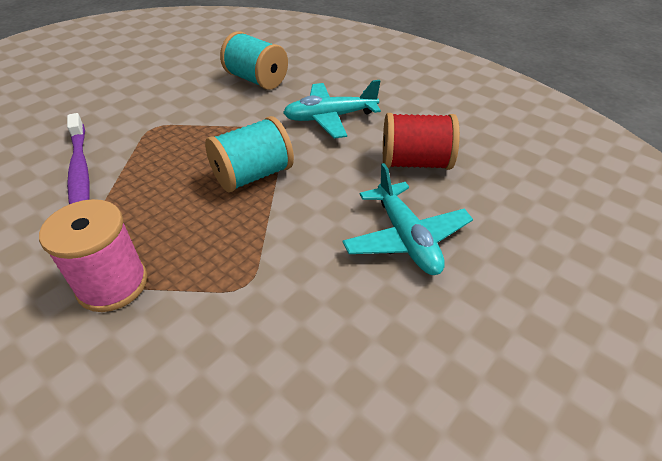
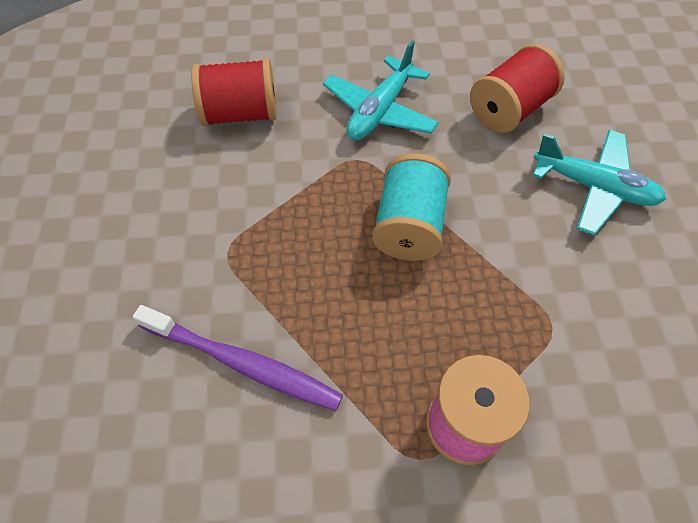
camera: 45 degrees left, 15 degrees up
turquoise spool [220,31,288,90] -> red spool [191,58,277,126]

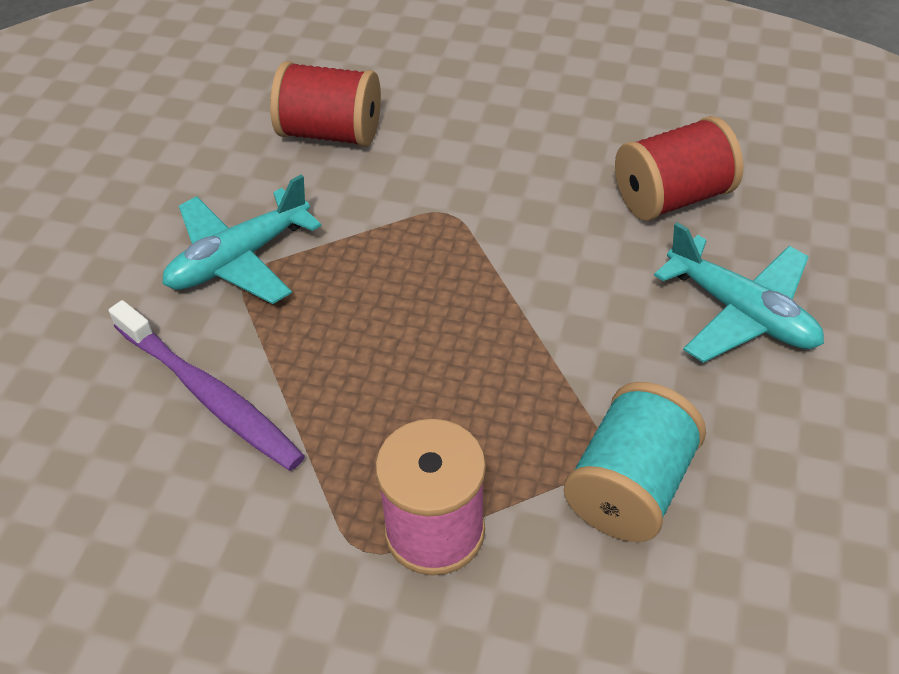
camera: 20 degrees right, 10 degrees down
turquoise plane [323,40,439,140] -> turquoise plane moved to [162,174,321,304]
turquoise spool [372,154,451,261] -> turquoise spool moved to [564,382,706,542]

